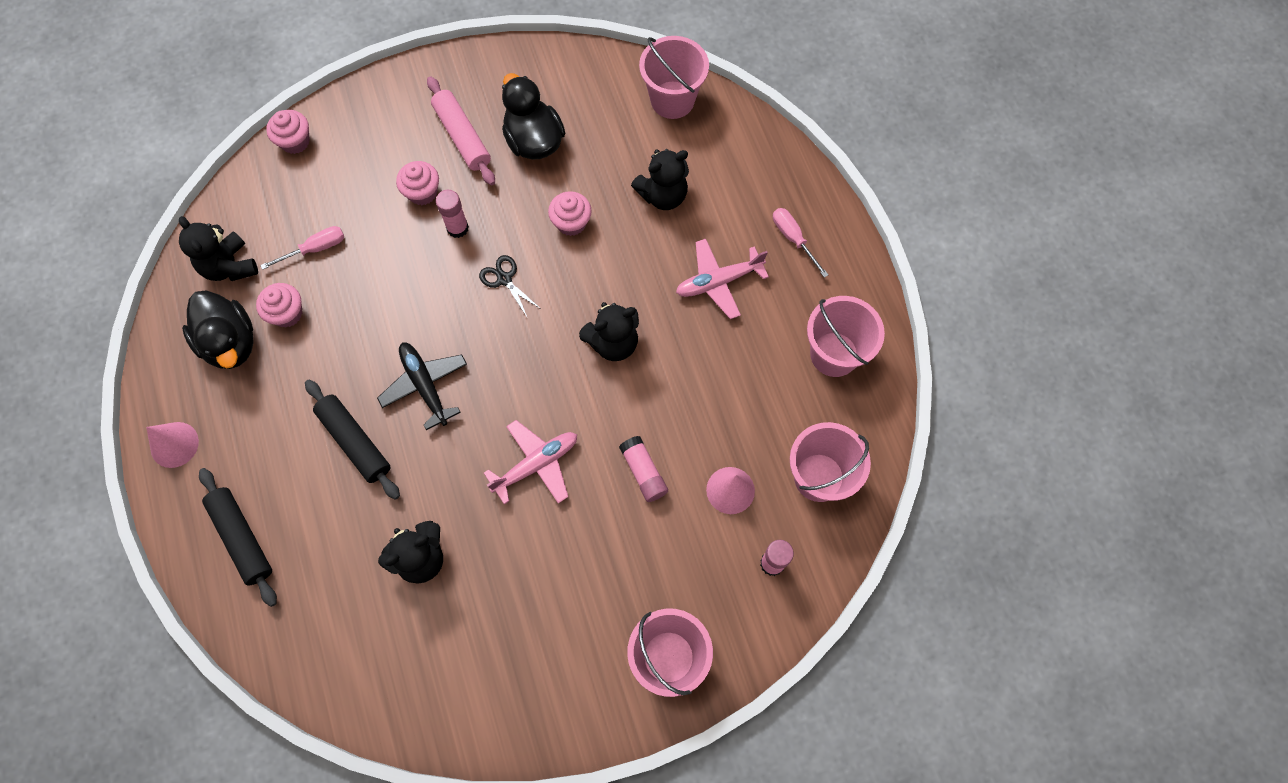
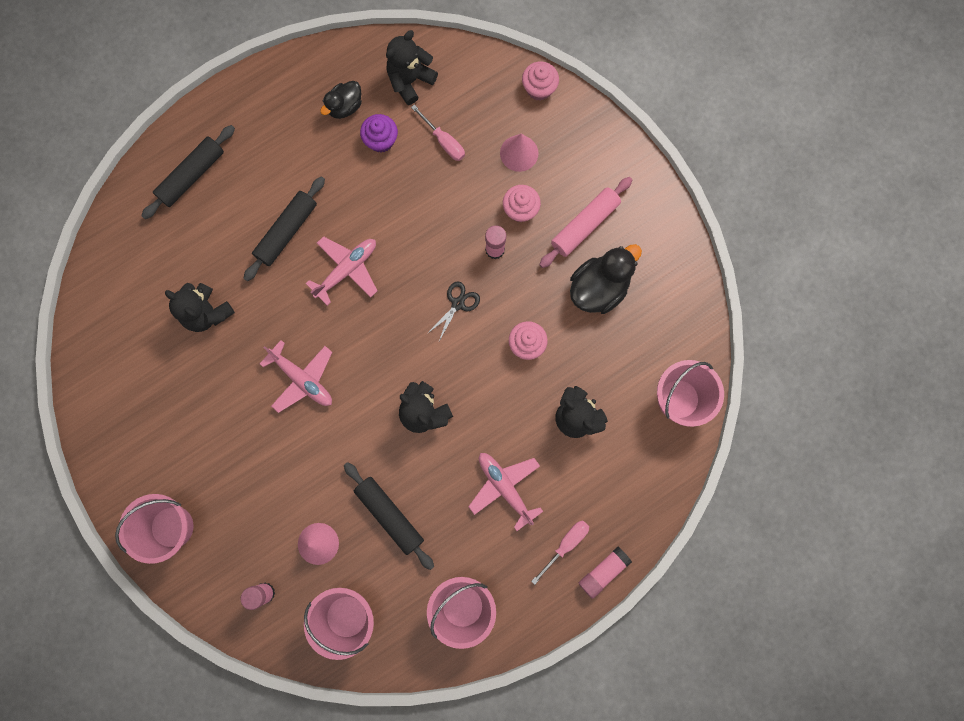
camera: 75 degrees right, 10 degrees up
pink cone [146,422,199,468] -> pink cone moved to [500,134,538,172]
black duck [182,291,254,369] -> black duck [320,81,362,119], size x0.61
pink cupcake [256,283,302,328] -> purple cupcake [360,114,398,153]
black plane [377,342,467,430] -> pink plane [305,236,377,306]
pink glue stick [619,436,668,502] -> pink glue stick moved to [579,547,632,599]
none -> black rolling pin [344,462,434,570]

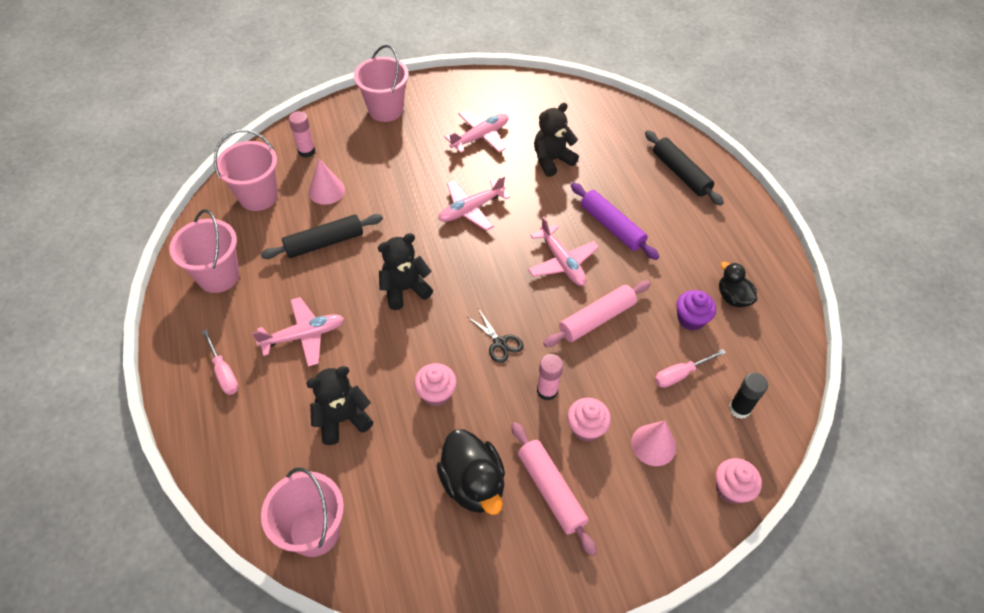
camera: 105 degrees right, 25 degrees down
black rolling pin [243,177,325,281] -> purple rolling pin [571,183,659,260]
black teddy bear [386,30,438,105] -> none
pink glue stick [579,547,632,599] -> none
none -> pink plane [445,111,509,153]
none -> pink rolling pin [543,281,651,347]
none -> black glue stick [729,373,768,419]

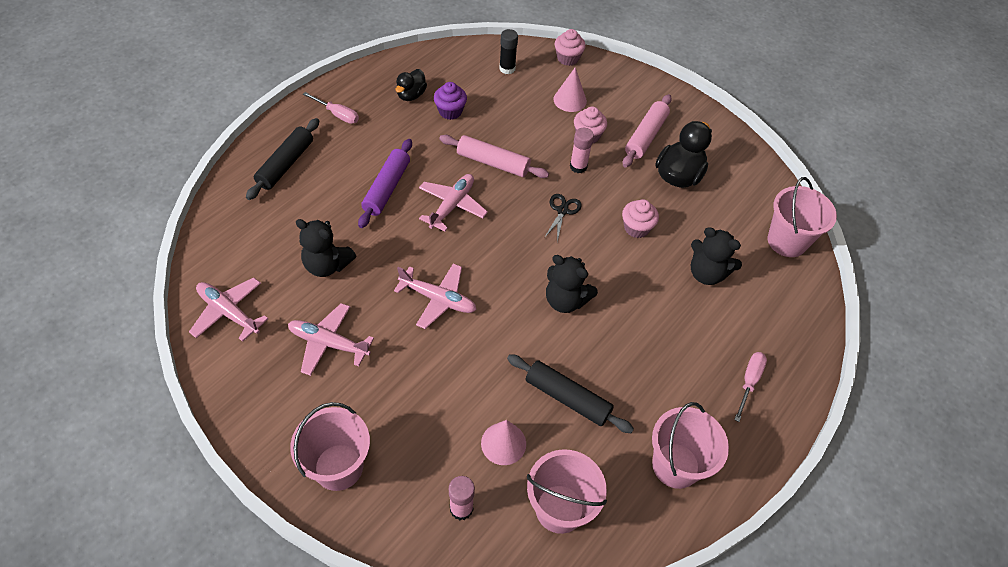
camera: 125 degrees left, 0 degrees up
pink plane [252,297,344,367] -> pink plane moved to [189,278,268,342]
pink screwdriver [655,349,726,388] -> pink screwdriver moved to [303,92,359,124]

